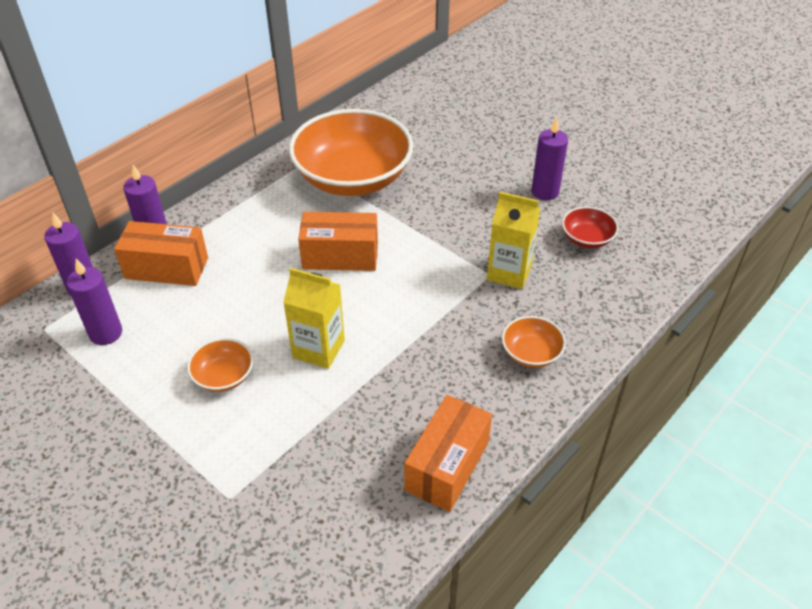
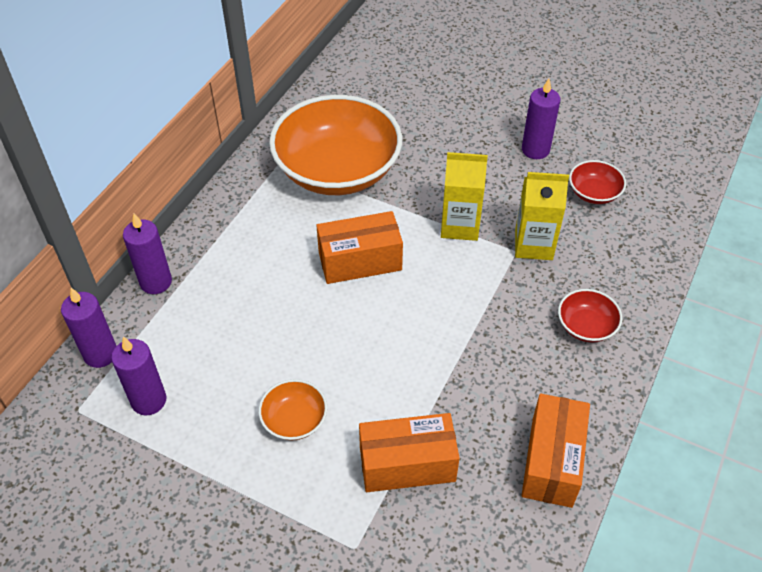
camera: 15 degrees left, 5 degrees up
orange box [114,221,208,286] -> orange box moved to [359,413,460,492]
yellow carton [283,268,345,369] -> yellow carton moved to [441,152,488,241]
orange bowl [502,316,566,367] -> red bowl [558,289,622,343]

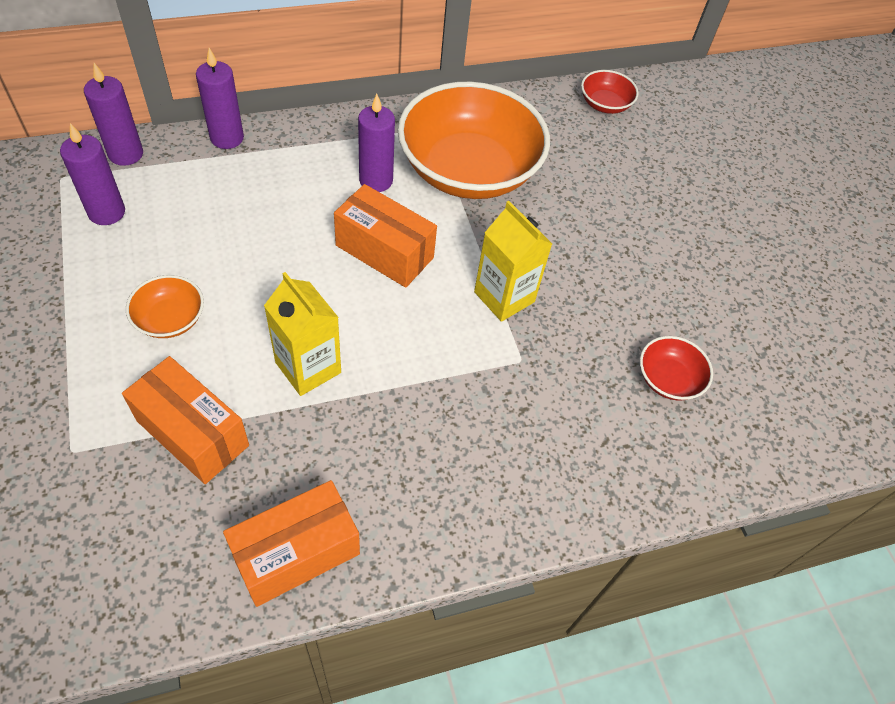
camera: 40 degrees right, 5 degrees up
yellow carton [515,172,569,260] -> yellow carton moved to [264,272,341,396]
purple candle [522,79,560,159] -> purple candle moved to [358,94,395,192]
red bowl [558,289,622,343] -> red bowl moved to [581,70,639,114]

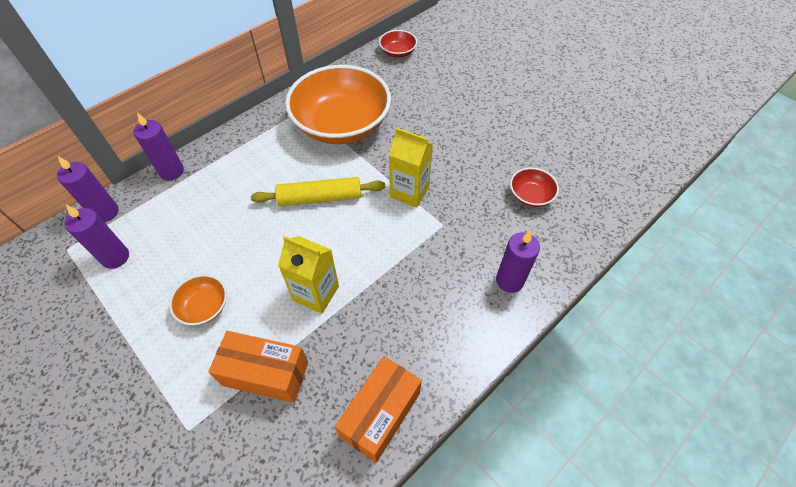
camera: 20 degrees left, 0 degrees up
orange box [334,184,437,288] -> yellow rolling pin [251,177,385,206]
purple candle [358,94,395,192] -> purple candle moved to [496,231,540,293]

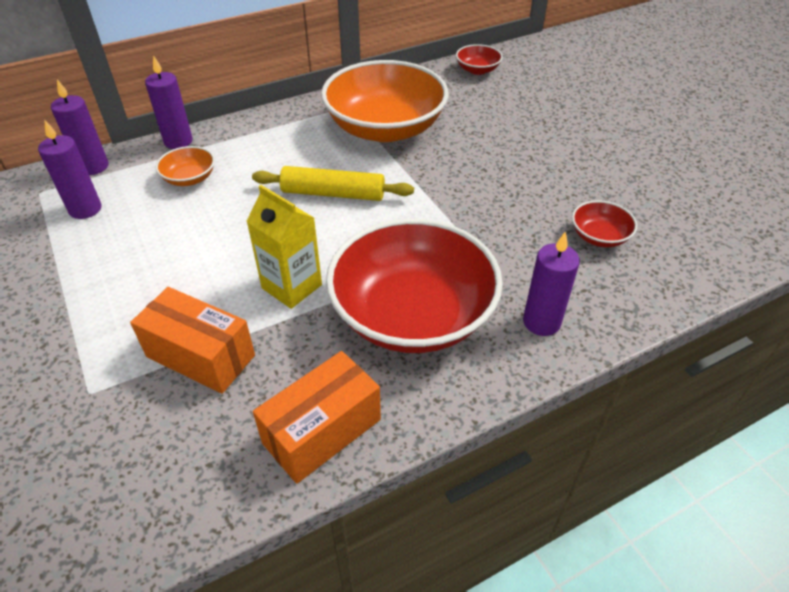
camera: 15 degrees right, 10 degrees down
orange bowl [169,274,227,325] -> orange bowl moved to [156,146,215,186]
yellow carton [389,128,433,208] -> none
none -> red bowl [326,219,503,353]

